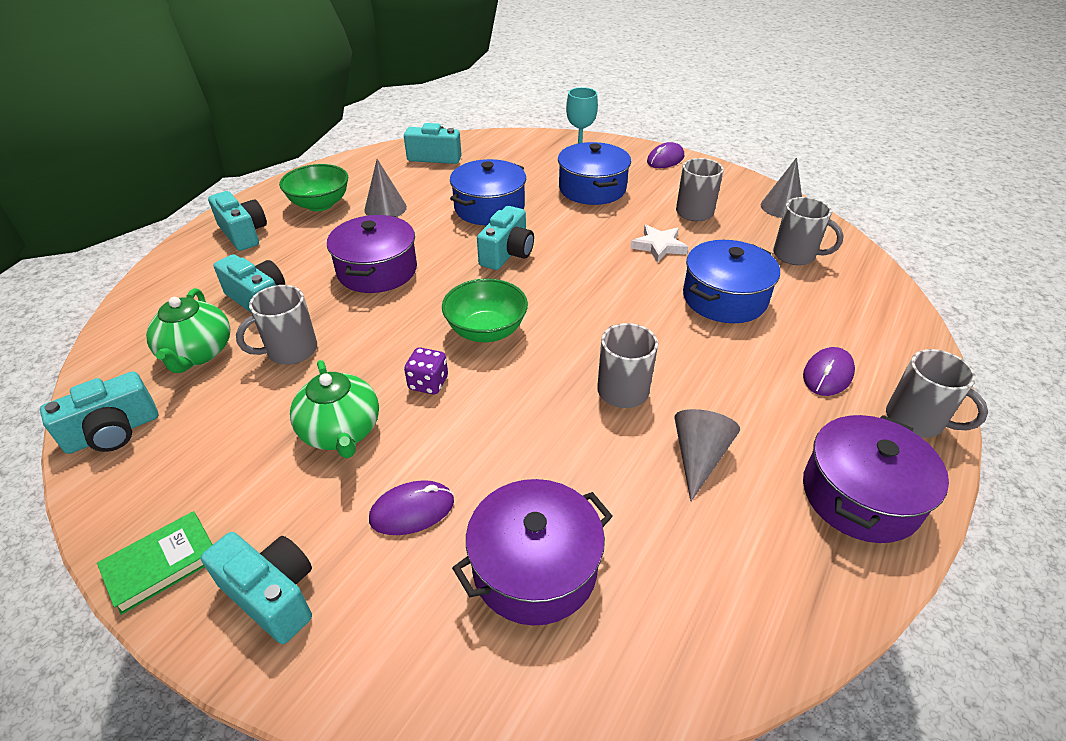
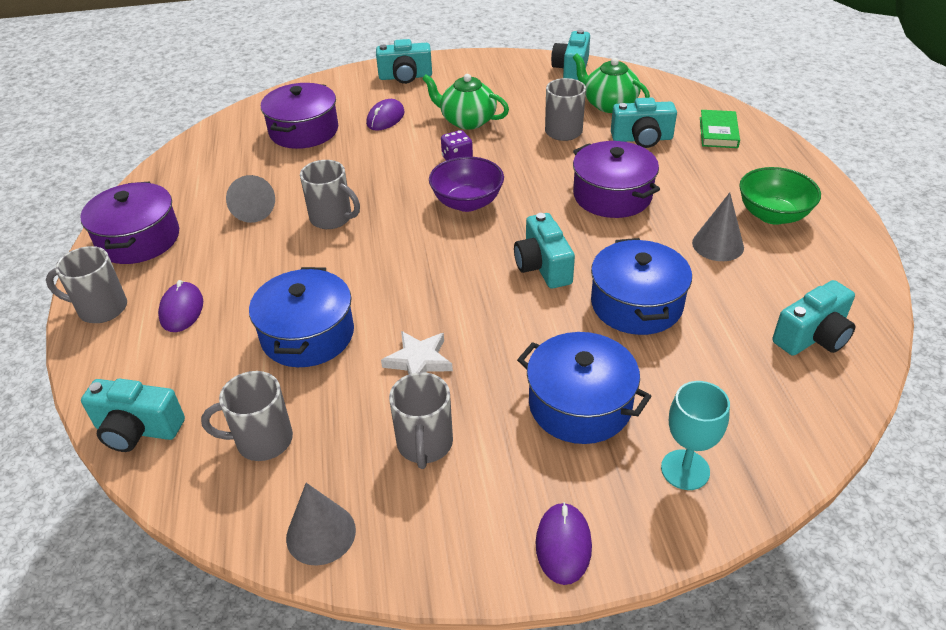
camera: 140 degrees right, 0 degrees up
green book [97,511,213,615] -> green book moved to [700,110,740,148]
turquoise camera [208,191,267,251] -> turquoise camera moved to [81,379,185,452]
green bowl [442,279,528,342] -> purple bowl [429,156,504,212]

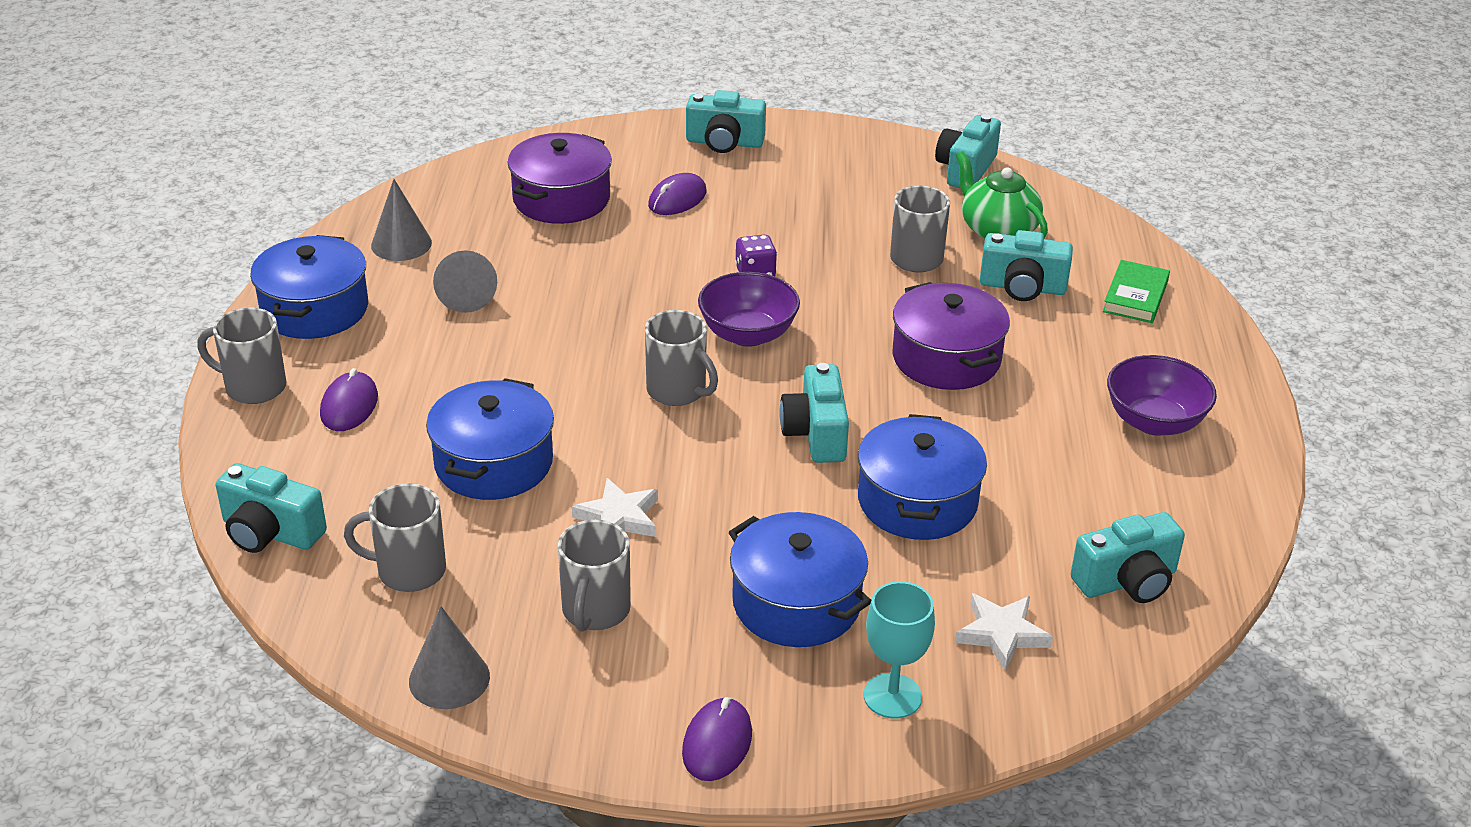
camera: 10 degrees right, 5 degrees down
purple pot [80,181,179,264] -> blue pot [250,235,368,339]
grey mug [300,160,360,229] -> grey mug moved to [645,310,718,406]
green teapot [422,74,509,130] -> none
grey cone [692,193,744,261] -> grey cone moved to [371,179,432,261]
green bowl [739,167,821,225] -> purple bowl [1107,355,1217,436]
none -> white star [955,593,1053,671]

